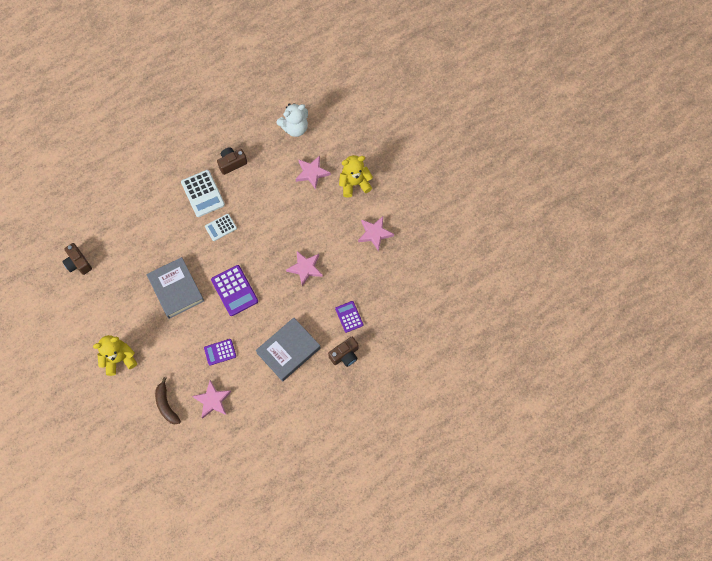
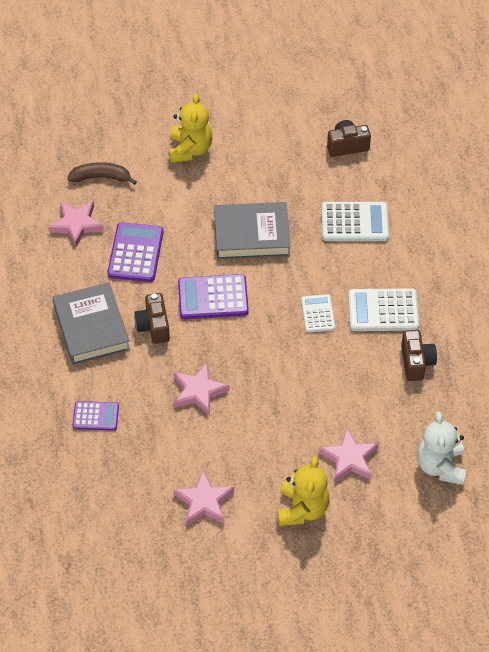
camera: 115 degrees right, 15 degrees down
purple calculator [204,339,236,366] -> purple calculator [107,222,164,282], size x1.62
brown camera [328,337,358,367] -> brown camera moved to [134,293,170,344]
none -> white calculator [321,202,389,241]

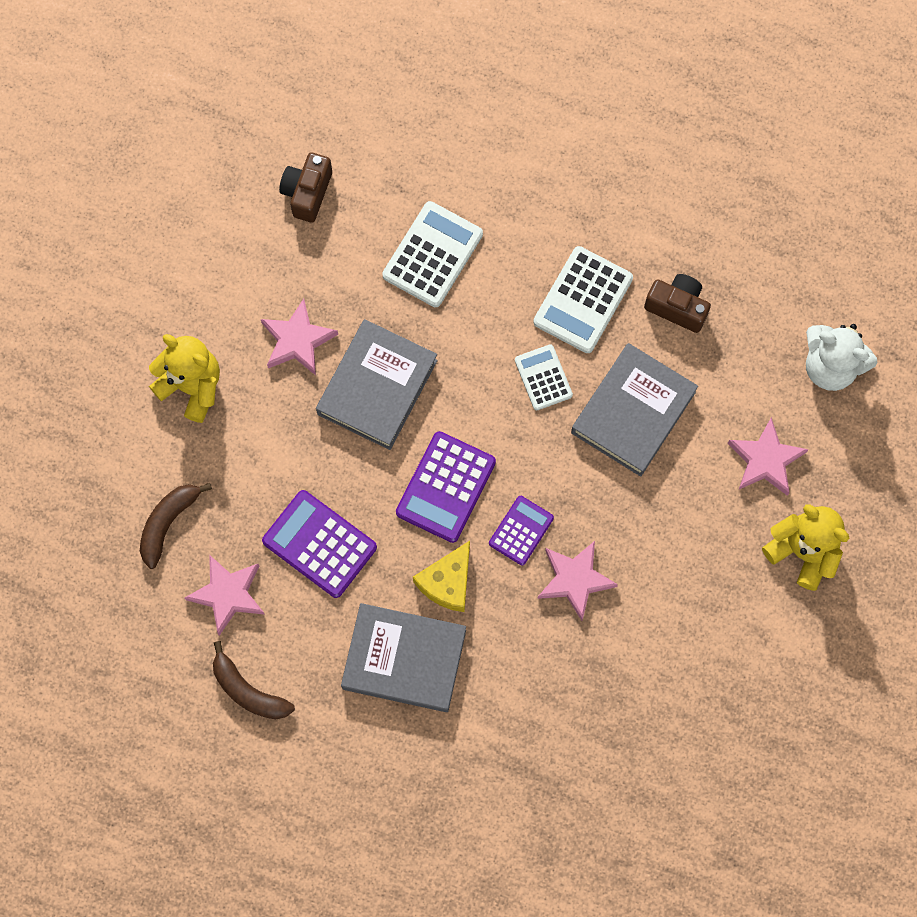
camera: 60 degrees left, 20 degrees up
purple calculator [72,401,119,431] -> purple calculator moved to [489,496,554,565]
brown camera [134,293,170,344] -> yellow cheese [413,541,470,612]
pink star [174,470,234,525] -> pink star moved to [261,299,338,375]
white calculator [301,294,335,333] -> white calculator turned 45 degrees clockwise [515,344,573,410]
none -> brown banana [213,641,295,719]
none -> grey book [571,343,698,477]

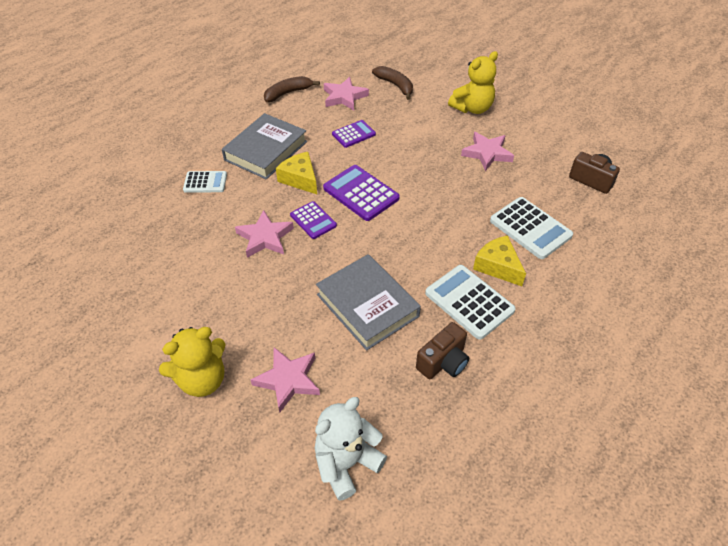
camera: 110 degrees right, 25 degrees down
purple calculator [262,490,377,598] -> purple calculator [332,120,376,148], size x0.62
grey book [316,319,438,450] -> none
white calculator [515,344,573,410] -> white calculator moved to [183,171,227,193]
none -> yellow cheese [473,235,526,286]

